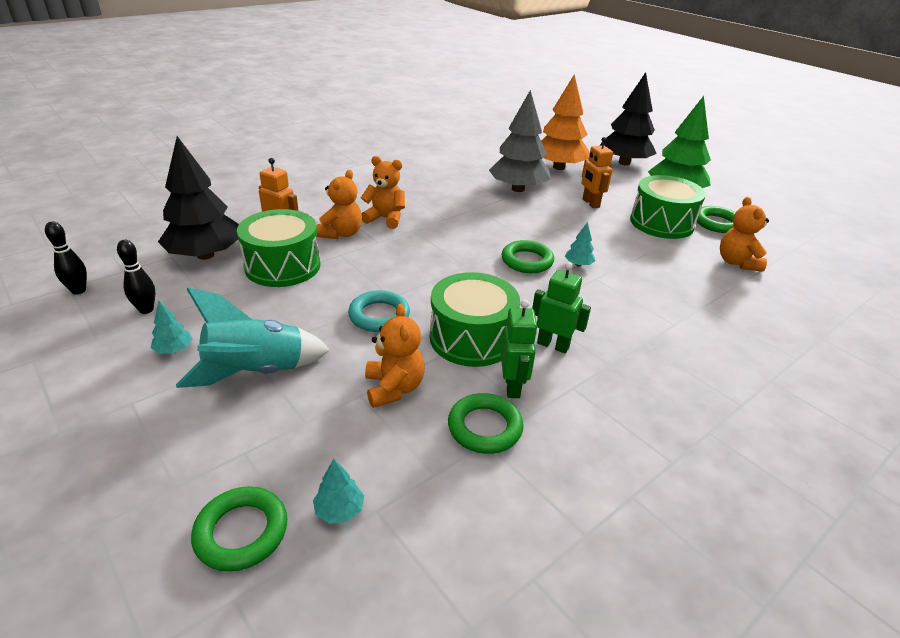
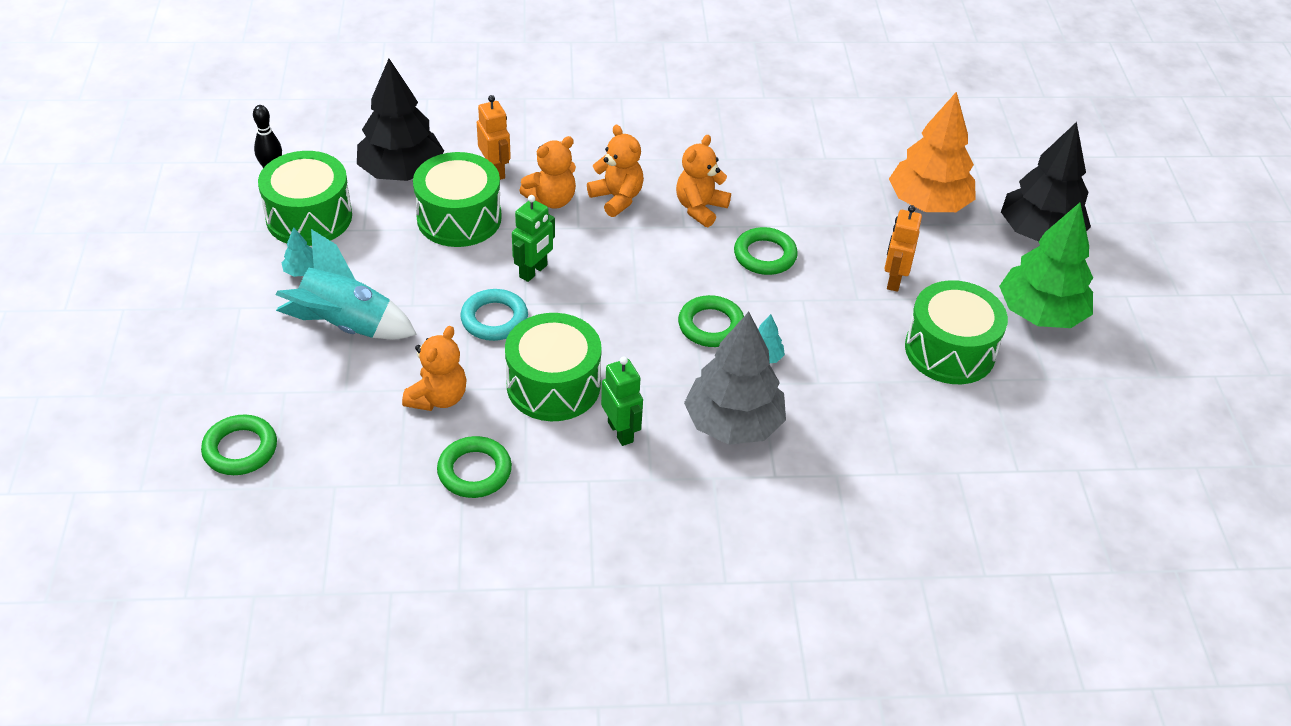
camera: 35 degrees right, 10 degrees up
black bowling pin [117,240,155,314] -> green drum [258,151,352,246]
turquoise tree [313,459,364,524] -> none
grey tree [489,90,550,192] -> grey tree moved to [684,312,786,445]
green robot [501,300,538,398] -> green robot moved to [512,195,555,282]
green ring [696,206,736,233] -> green ring moved to [734,227,798,275]
orange teddy bear [720,197,769,272] -> orange teddy bear moved to [676,135,731,227]

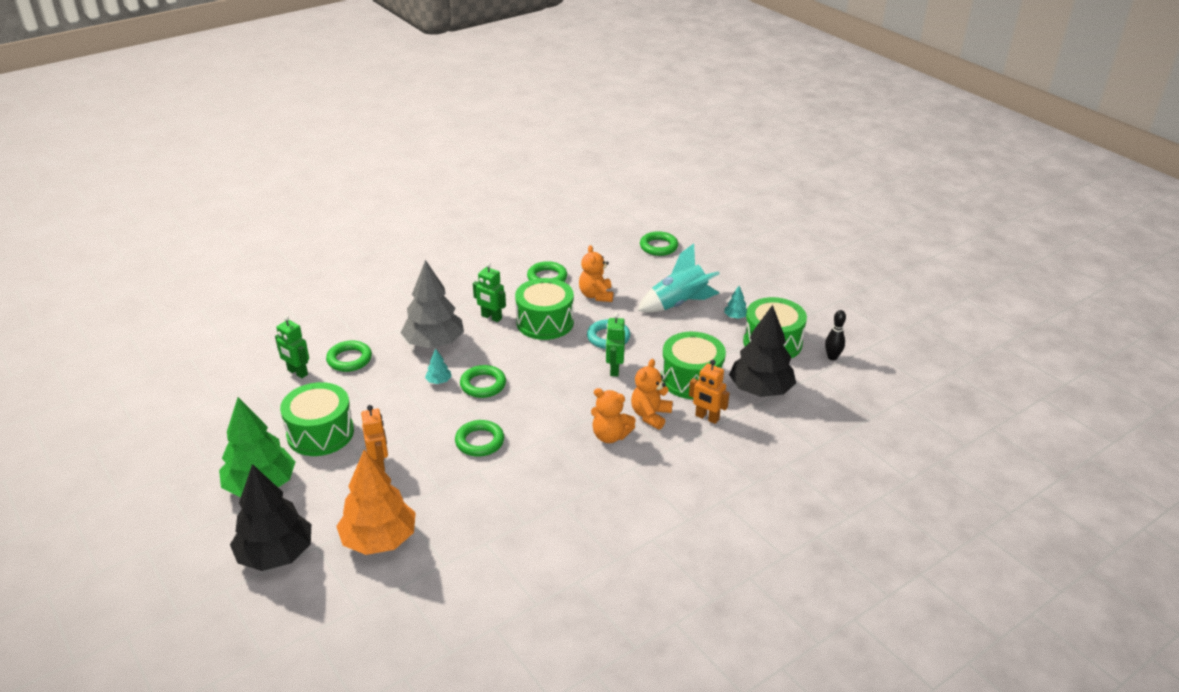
camera: 150 degrees right, 10 degrees down
orange teddy bear [676,135,731,227] -> none
none -> green robot [275,316,309,378]
none -> green ring [326,340,372,372]

